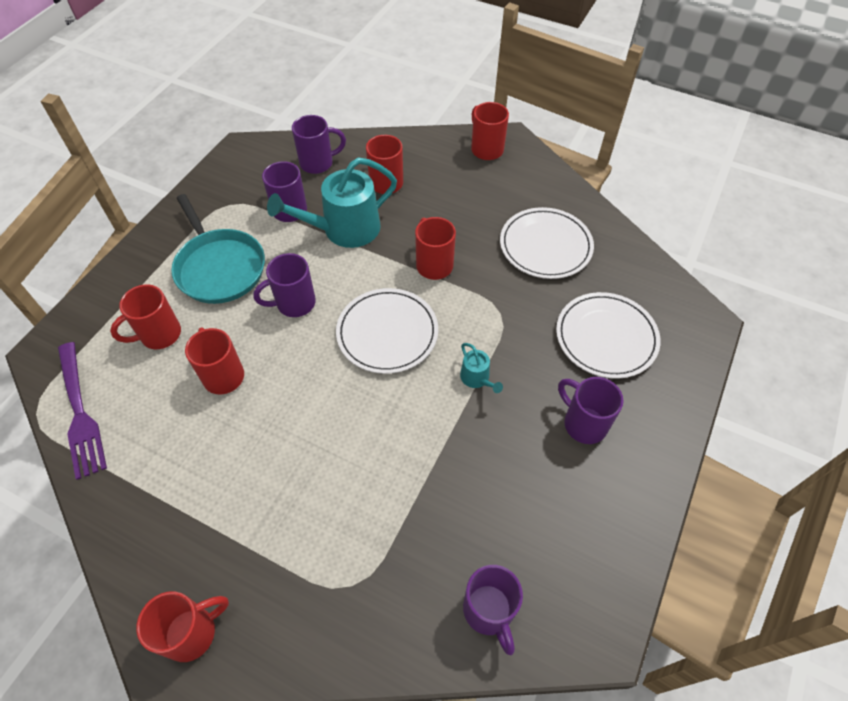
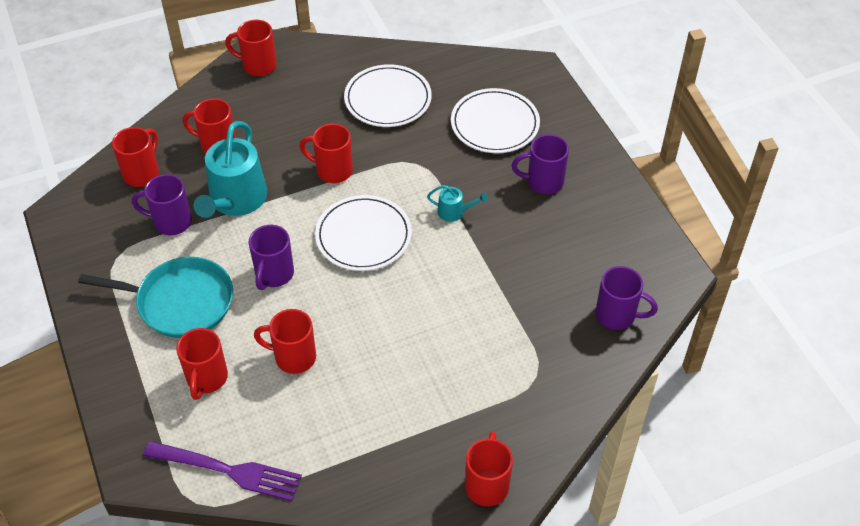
camera: 50 degrees left, 5 degrees down
purple mug [292,115,346,174] -> red mug [112,127,159,187]

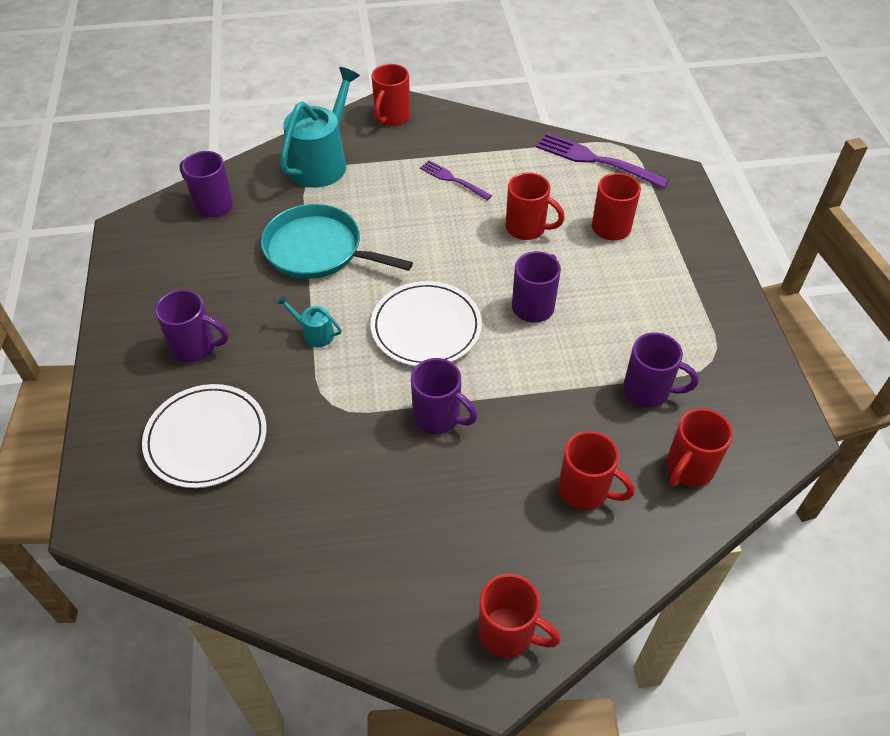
camera: 165 degrees left, 0 degrees up
turquoise pan [78,257,233,338] -> turquoise pan moved to [261,204,413,279]
turquoise watering can [194,121,267,218] -> turquoise watering can moved to [280,67,360,188]
red mug [299,124,353,183] -> purple mug [411,358,477,434]
white plate [344,64,432,127] -> none
none -> purple fork [420,160,492,200]

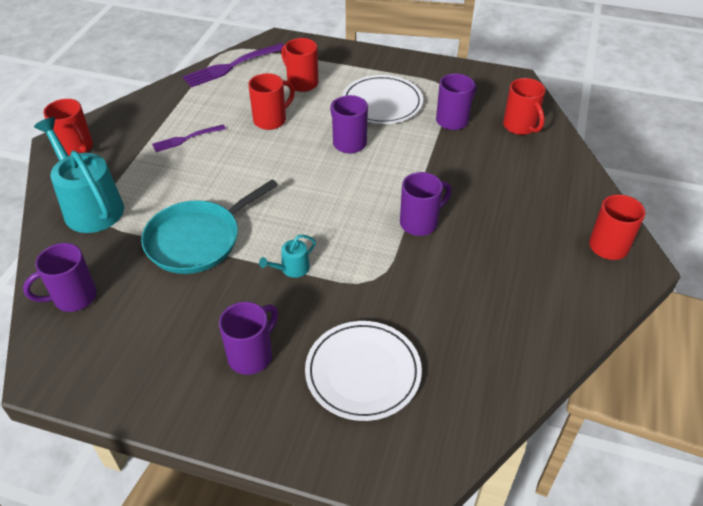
camera: 65 degrees left, 5 degrees down
white plate [370,281,482,367] -> white plate moved to [342,75,423,124]
red mug [558,431,635,510] -> none

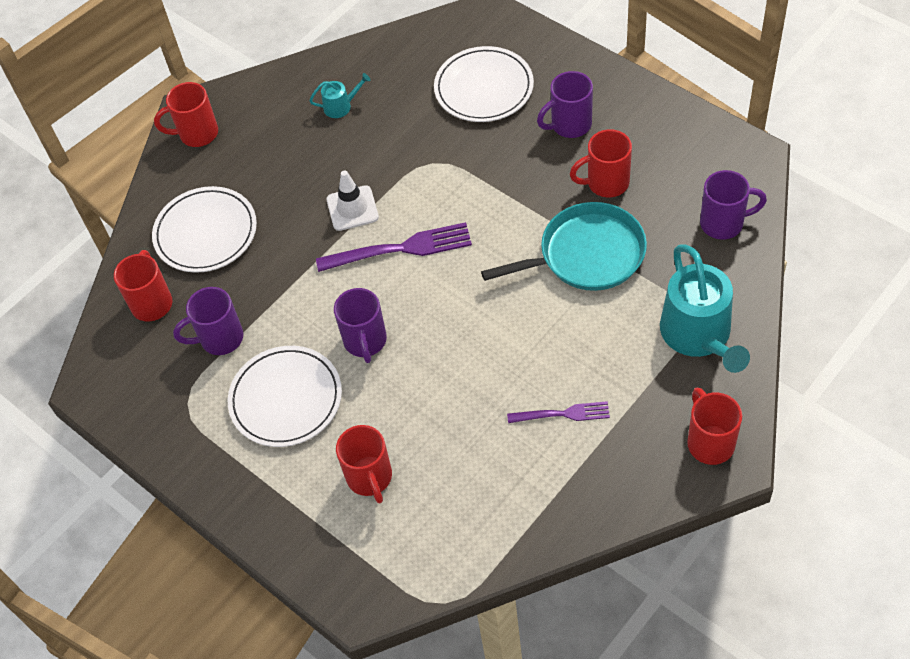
camera: 150 degrees left, 10 degrees up
purple fork [182,43,284,88] -> purple fork moved to [316,222,472,272]
red mug [248,73,295,130] -> red mug moved to [570,129,632,197]
turquoise watering can [259,235,316,278] -> turquoise watering can moved to [309,73,370,118]
purple mug [400,172,451,236] -> white traffic cone [326,170,379,231]
none -> white plate [152,186,257,273]

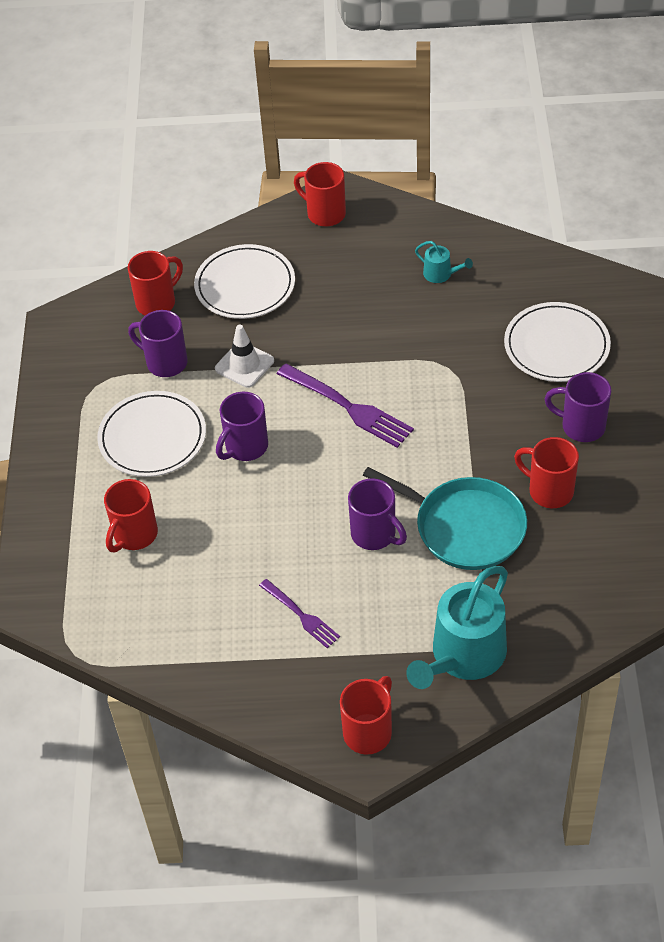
camera: 45 degrees right, 5 degrees down
white traffic cone [326,170,379,231] -> white traffic cone moved to [215,324,274,388]
purple mug [700,170,767,240] -> purple mug moved to [348,478,407,550]

